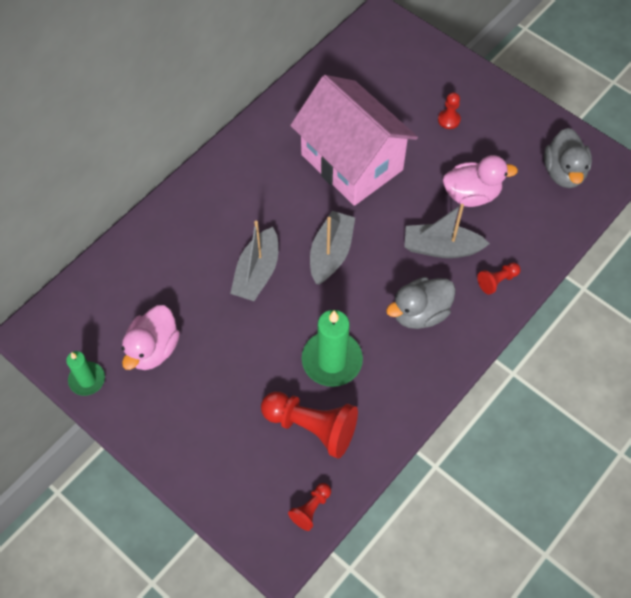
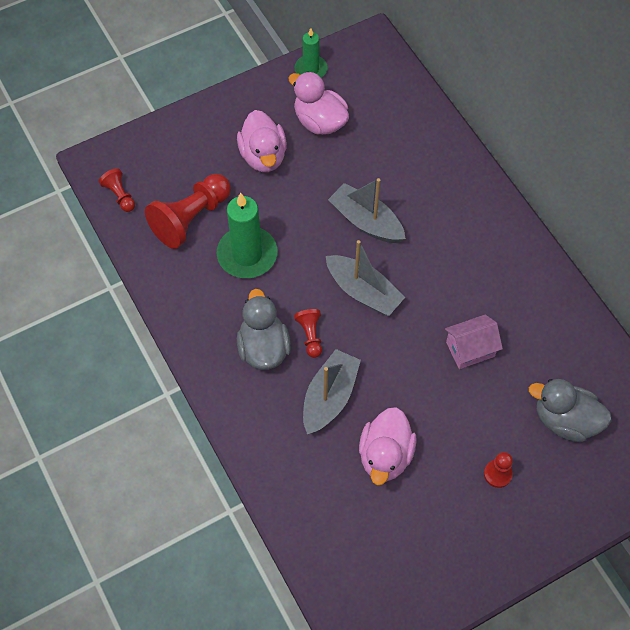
camera: 110 degrees right, 0 degrees up
pink house [290,75,418,206] -> pink house [445,315,503,369], size x0.42
red pawn [477,263,521,295] -> red pawn moved to [294,309,322,358]
grey duck [544,128,592,188] -> grey duck moved to [529,379,612,442]
none -> pink duck [237,110,287,172]

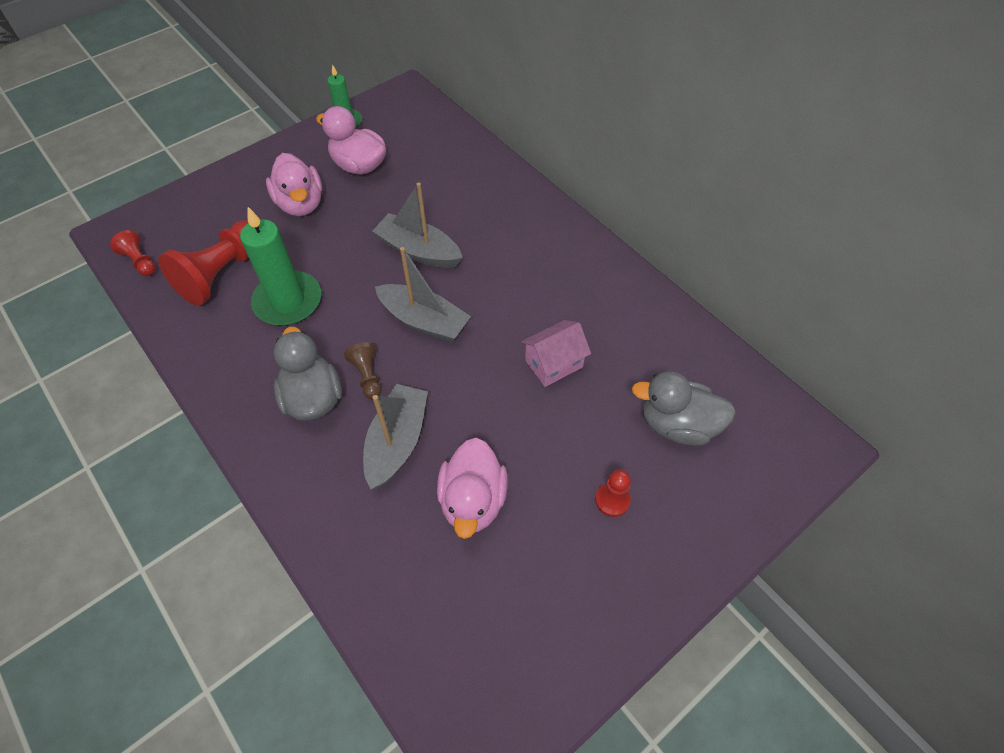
camera: 10 degrees left, 5 degrees down
red pawn [294,309,322,358] -> brown pawn [344,342,382,399]

